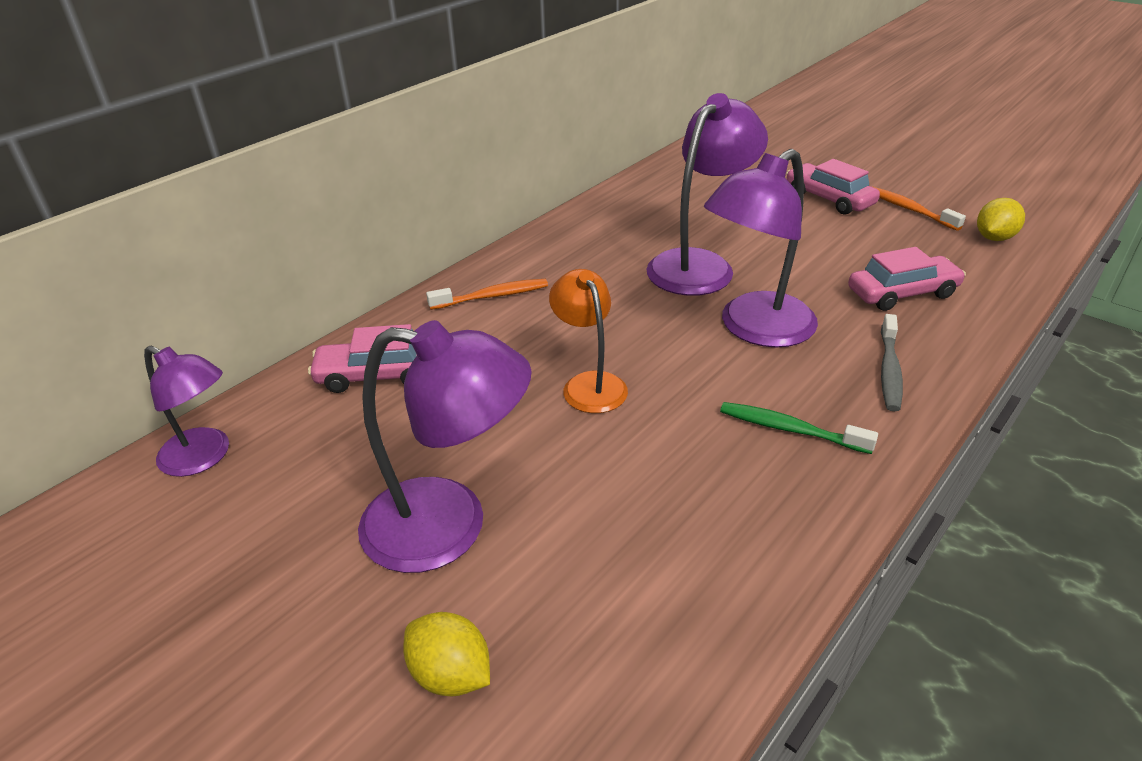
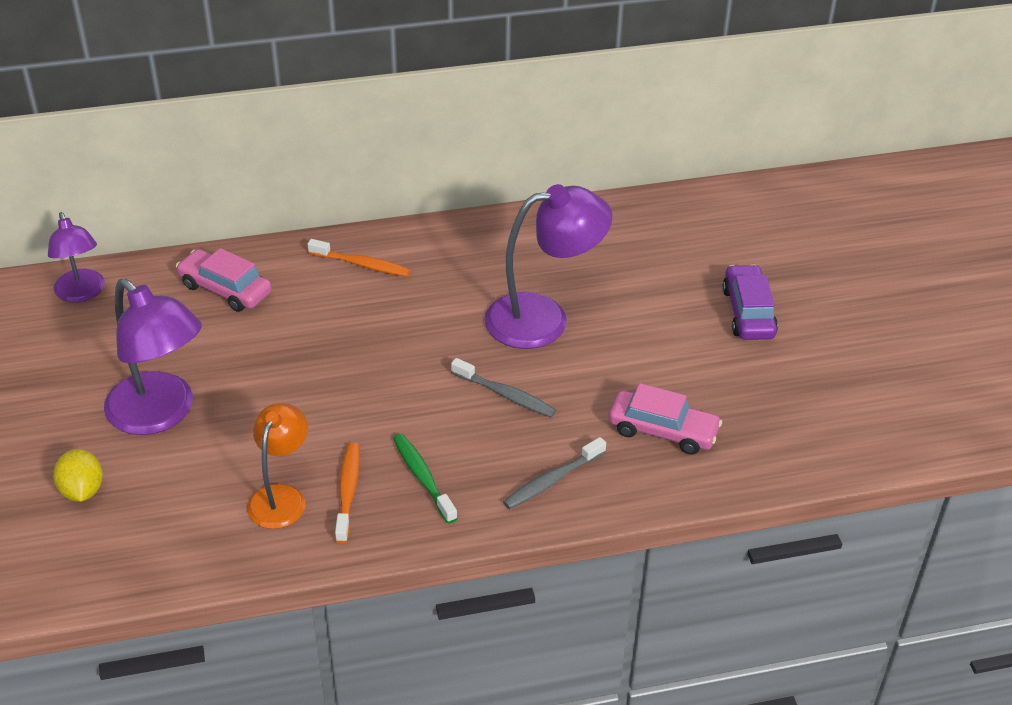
camera: 35 degrees right, 5 degrees up
orange lamp [549,269,628,413] -> orange lamp moved to [247,403,308,529]
purple lamp [704,149,818,348] -> grey toothbrush [451,358,556,418]
pink car [786,159,880,215] -> purple car [722,265,778,340]
orange toothbrush [871,186,966,231] -> orange toothbrush moved to [335,443,360,544]
yellow lemon [977,198,1025,241] -> none

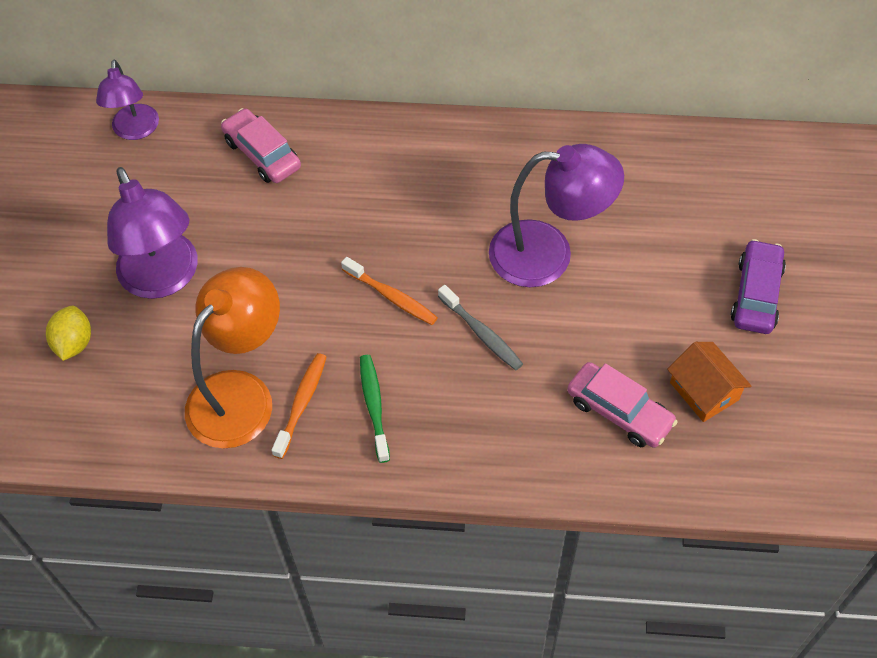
camera: 20 degrees right, 15 degrees up
orange lamp [247,403,308,529] -> orange lamp [185,267,280,449], size x1.61
orange toothbrush [307,239,411,277] -> orange toothbrush moved to [341,257,438,325]
grey toothbrush [503,437,606,509] -> none
none -> orange house [667,342,751,422]

